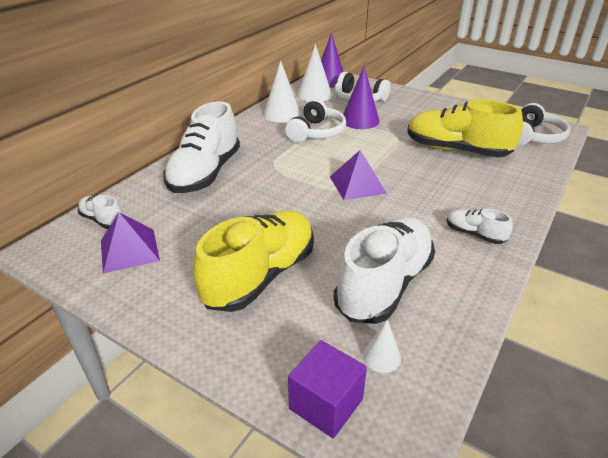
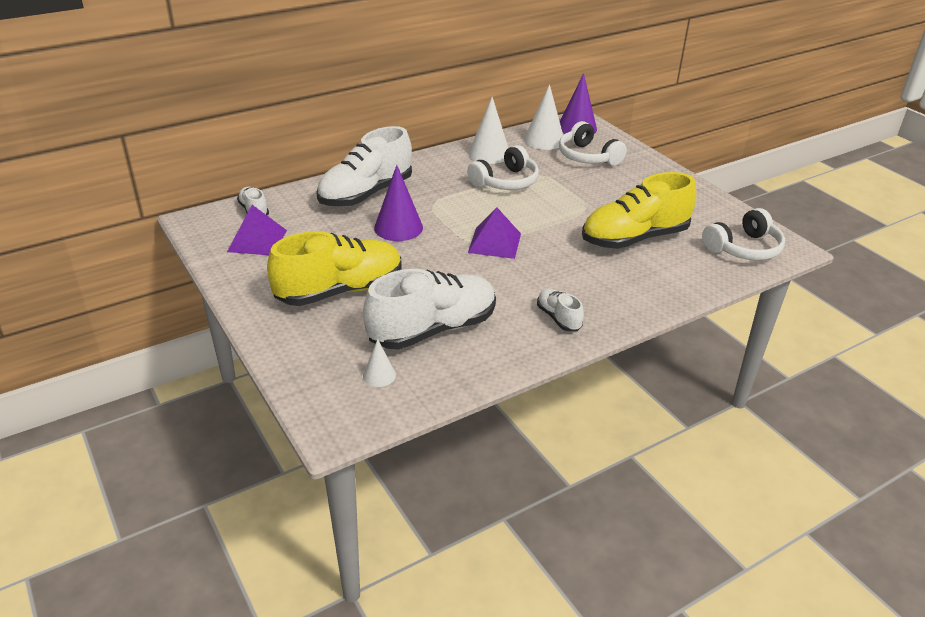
camera: 25 degrees right, 0 degrees up
purple cube [288,340,367,438] -> none
purple cone [343,66,379,129] -> purple cone moved to [374,165,423,241]
yellow shoe [408,100,523,158] -> yellow shoe turned 75 degrees counterclockwise [582,172,696,249]

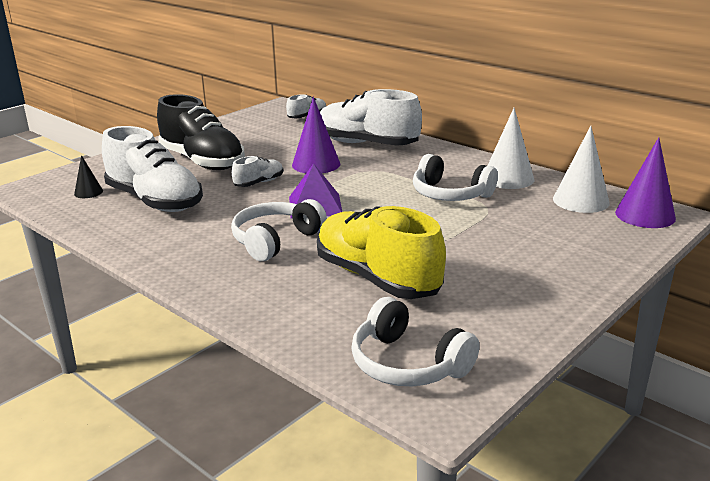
camera: 75 degrees right, 10 degrees down
purple pyramid [227,205,287,255] -> none
yellow shoe [267,231,402,306] -> black shoe [157,94,245,170]
white cone [363,339,396,387] -> black cone [74,155,103,198]
white shoe [537,288,584,331] -> white shoe moved to [232,156,283,187]
white headphones [559,121,627,166] -> white headphones moved to [231,199,327,261]

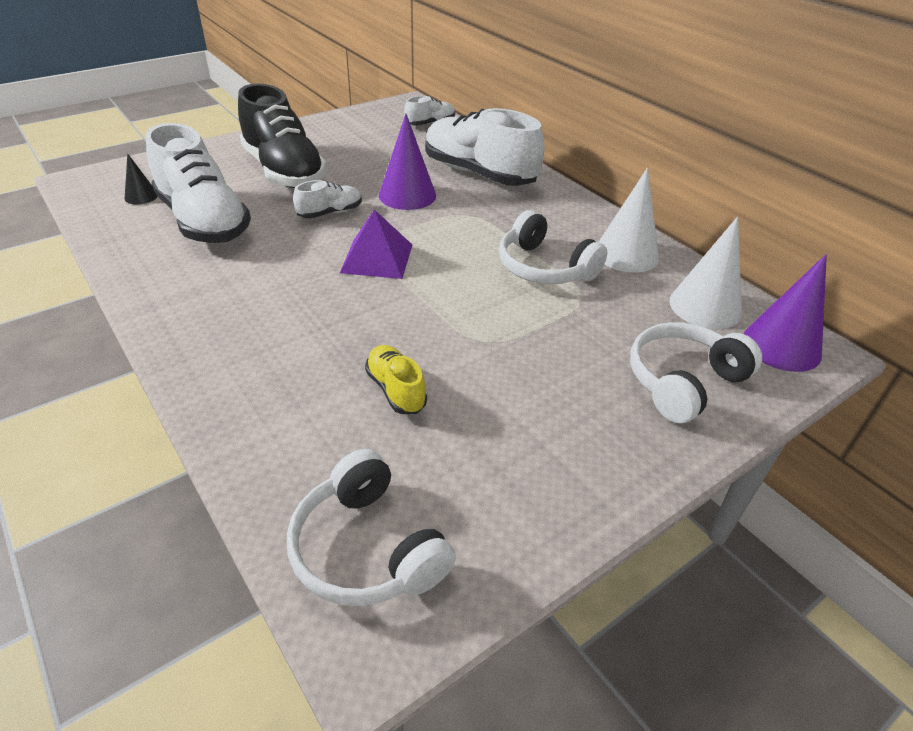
camera: 10 degrees right, 15 degrees up
white headphones [231,199,327,261] -> white headphones moved to [630,322,762,423]
yellow shoe [317,206,446,299] -> yellow shoe [365,345,427,414], size x0.47

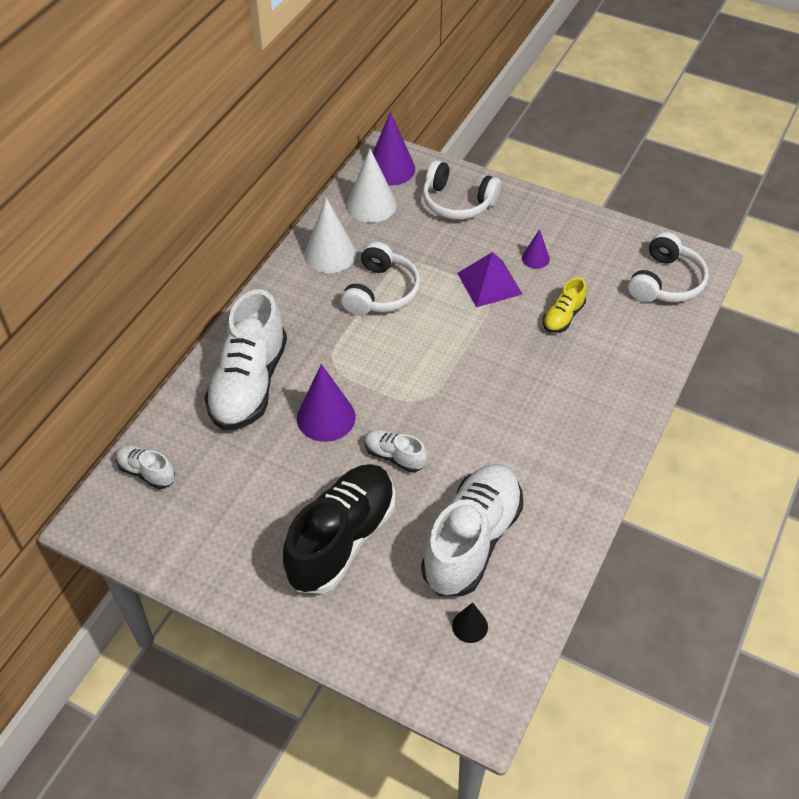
camera: 115 degrees left, 10 degrees up
purple pyramid [340,209,412,279] -> purple pyramid moved to [457,252,522,307]
none -> purple cone [522,229,550,269]

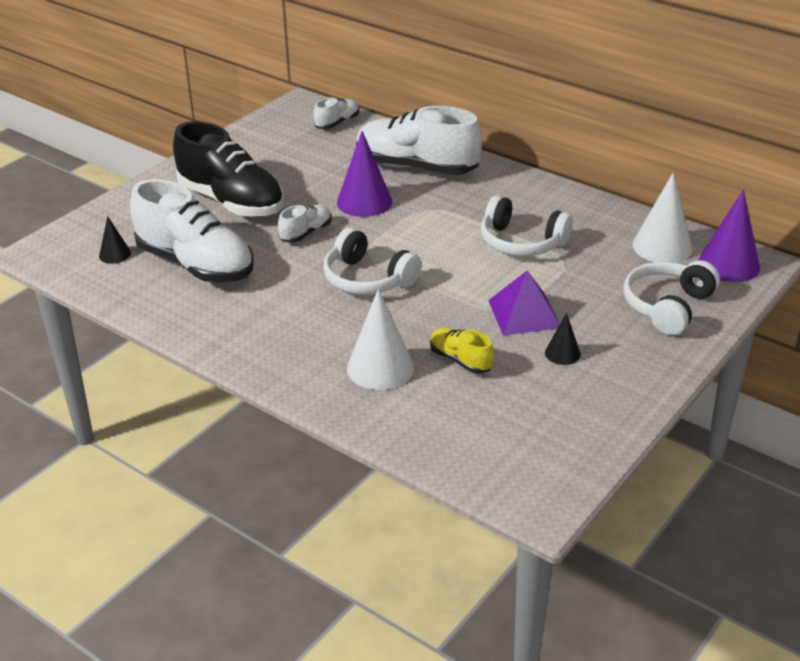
camera: 100 degrees right, 15 degrees down
white cone [304,198,356,273] -> white cone moved to [347,289,414,390]
purple cone [522,229,550,269] -> black cone [545,313,581,365]
white headphones [628,232,709,303] -> white headphones moved to [323,228,422,295]

